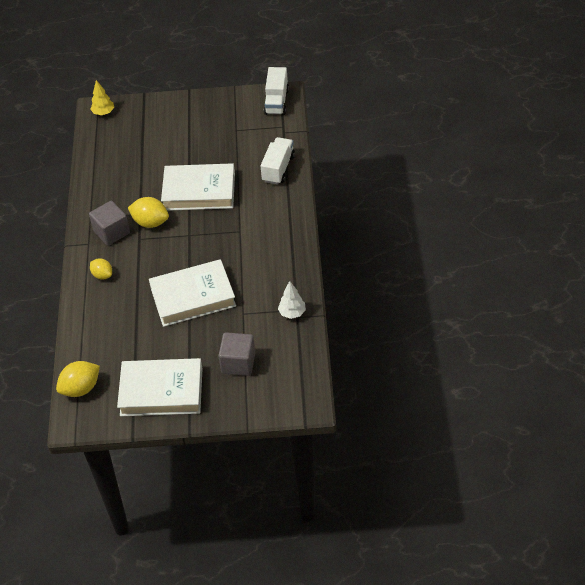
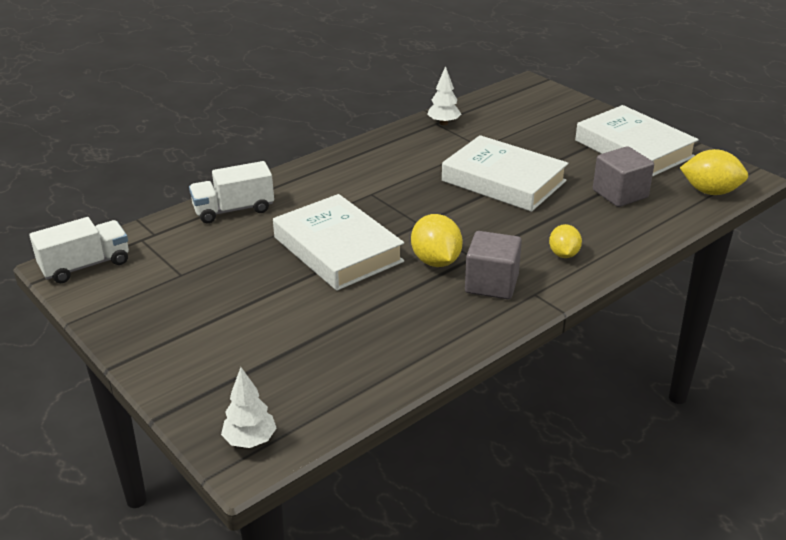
camera: 130 degrees left, 15 degrees down
yellow tree [90,80,114,115] -> white tree [221,367,276,448]
grey cube [218,332,256,376] -> grey cube moved to [593,146,654,207]

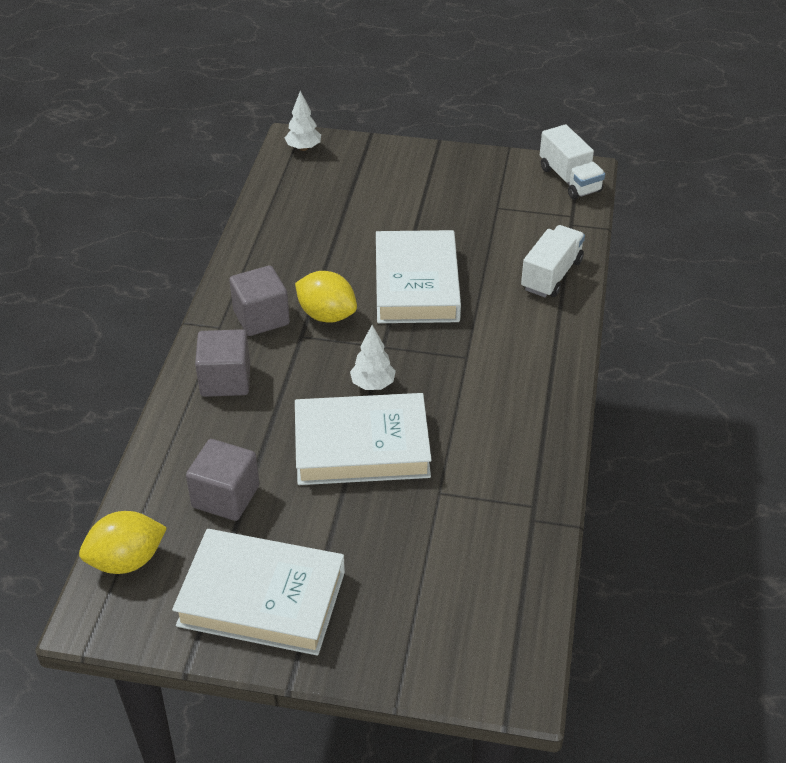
camera: 140 degrees right, 10 degrees up
white truck [29,217,129,283] -> white truck turned 45 degrees counterclockwise [540,124,605,200]
white book [273,194,404,291] -> white book turned 75 degrees clockwise [376,230,461,323]
white tree [427,66,461,125] -> white tree moved to [350,325,396,390]
yellow lemon [549,224,582,258] -> grey cube [195,329,250,397]

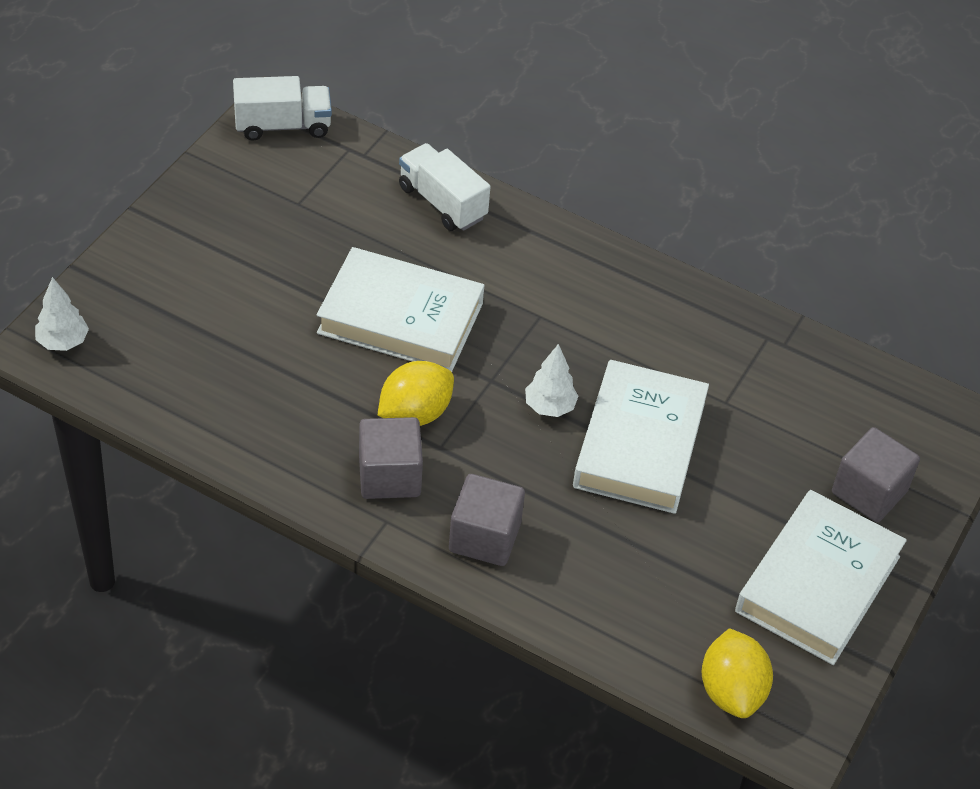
camera: 75 degrees left, 5 degrees up
grey cube [186,439,259,521] -> grey cube moved to [832,427,920,522]

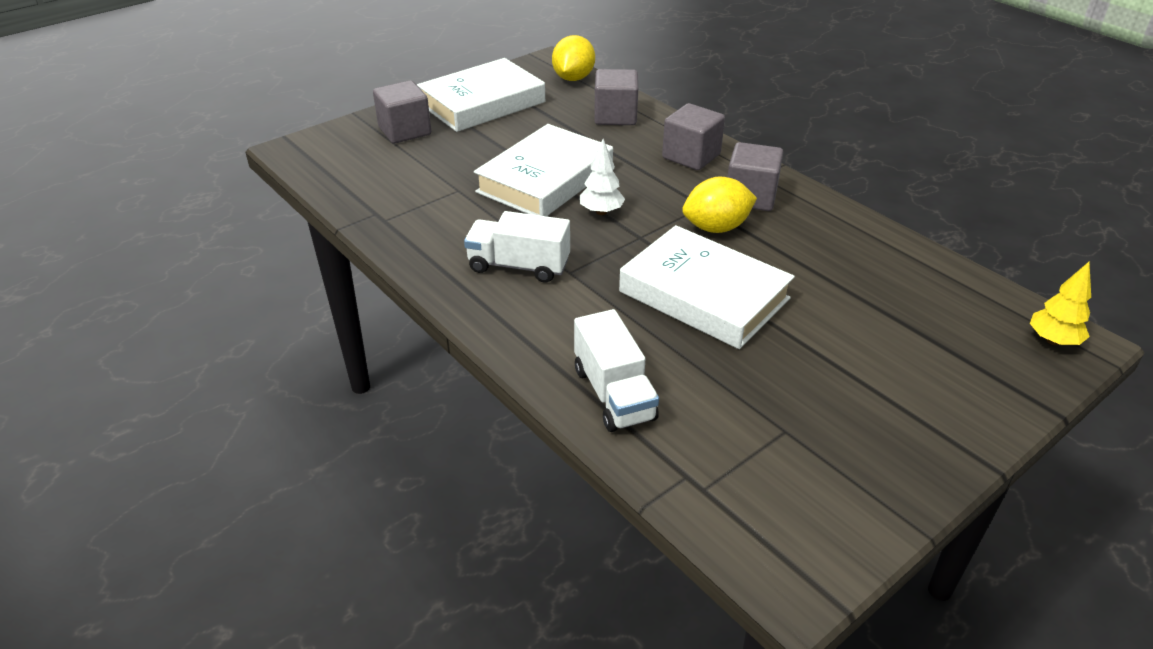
camera: 155 degrees left, 10 degrees down
white tree [35,277,89,351] -> yellow tree [1030,262,1091,345]
white truck [233,76,332,141] -> white truck moved to [464,211,570,283]
none -> grey cube [594,69,638,125]

